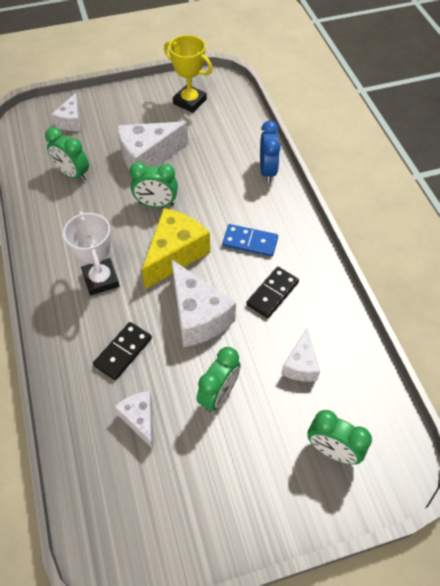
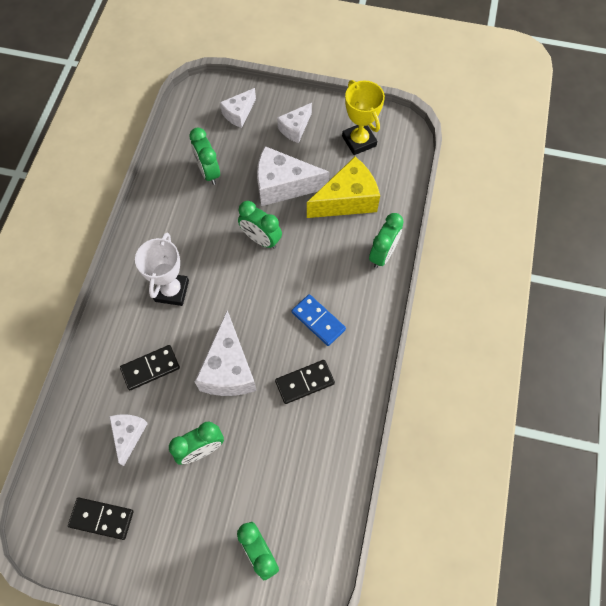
camera: 30 degrees right, 10 degrees up
yellow cheese [142,208,210,289] -> yellow cheese moved to [307,157,380,218]
blue clock [260,121,281,183] -> green clock [369,213,404,268]
white cheese [281,328,320,382] -> white cheese moved to [277,103,312,143]
none -> black domino [68,498,133,540]

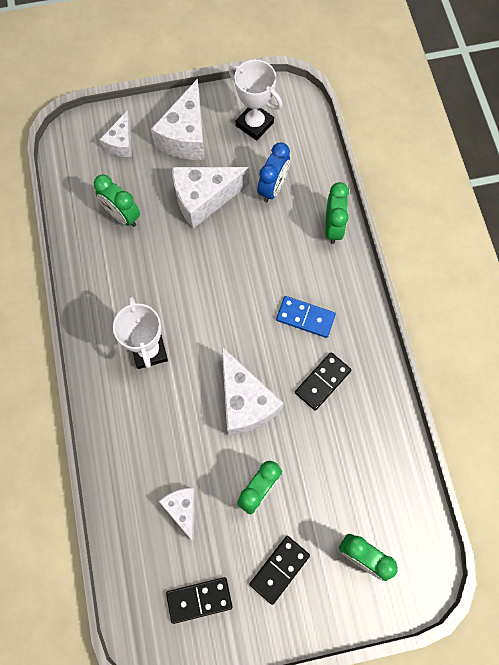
camera: 25 degrees left, 5 degrees up
black domino [120,345,180,390] -> black domino moved to [250,536,310,605]
green clock [238,201,282,249] -> none
white cheese [277,103,312,143] -> white cheese [151,79,205,160], size x1.73
yellow cheese [307,157,380,218] -> blue clock [258,142,290,202]
yellow trophy [342,80,385,155] -> white trophy [229,60,282,141]

